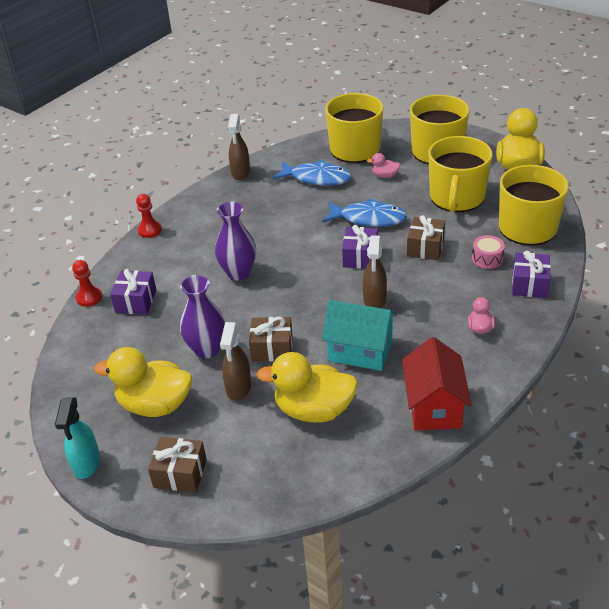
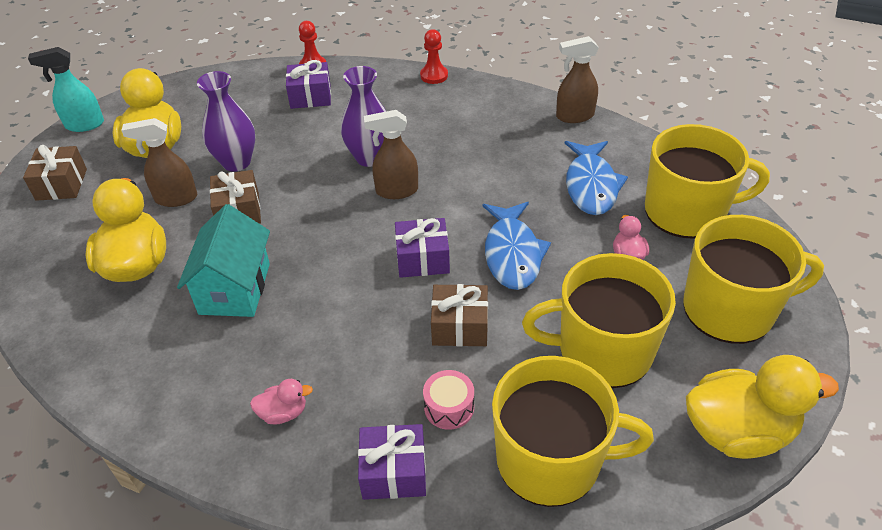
camera: 75 degrees right, 5 degrees up
brown spray bottle [363,235,387,308] -> brown spray bottle moved to [364,110,418,199]
red house [402,337,472,431] -> none

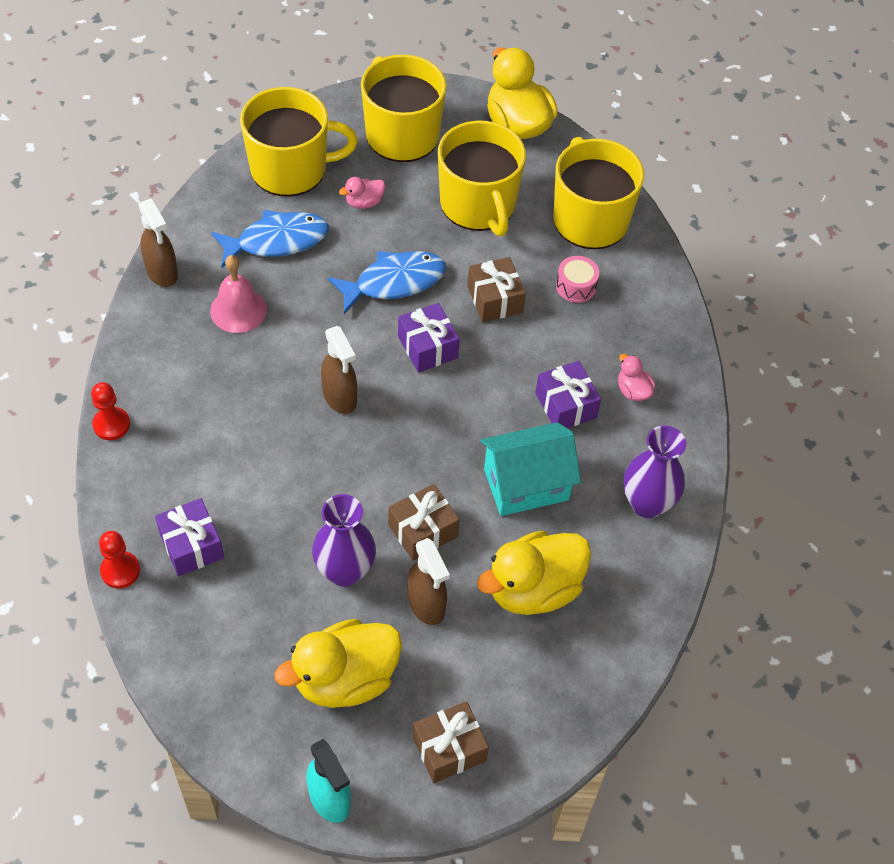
camera: 115 degrees left, 10 degrees up
purple vase [341,66,386,167] -> purple vase moved to [624,425,686,518]
purple gift [358,424,426,500] -> purple gift moved to [536,361,601,428]
yellow mug [645,124,770,239] -> yellow mug turned 105 degrees clockwise [240,87,358,197]
none -> pink bell [210,255,267,333]

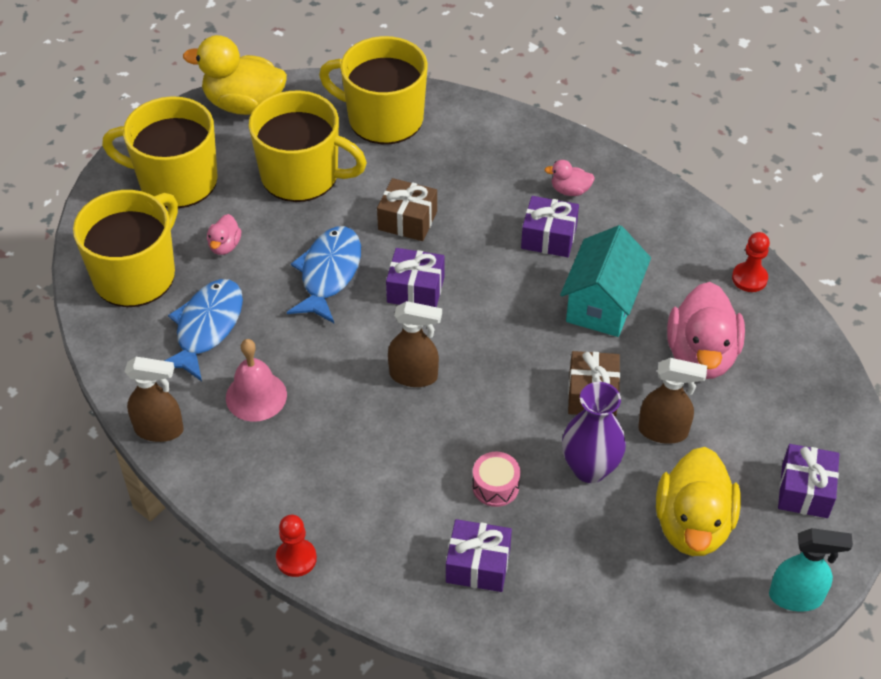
camera: 50 degrees left, 5 degrees down
red pawn [99,531,140,589] -> red pawn moved to [732,232,770,292]
brown gift [413,701,489,783] -> purple gift [778,444,839,518]
yellow duck [477,531,591,615] -> pink duck [667,282,745,379]
pink drum [556,256,599,303] -> pink drum moved to [472,452,520,507]
purple vase [624,425,686,518] -> none

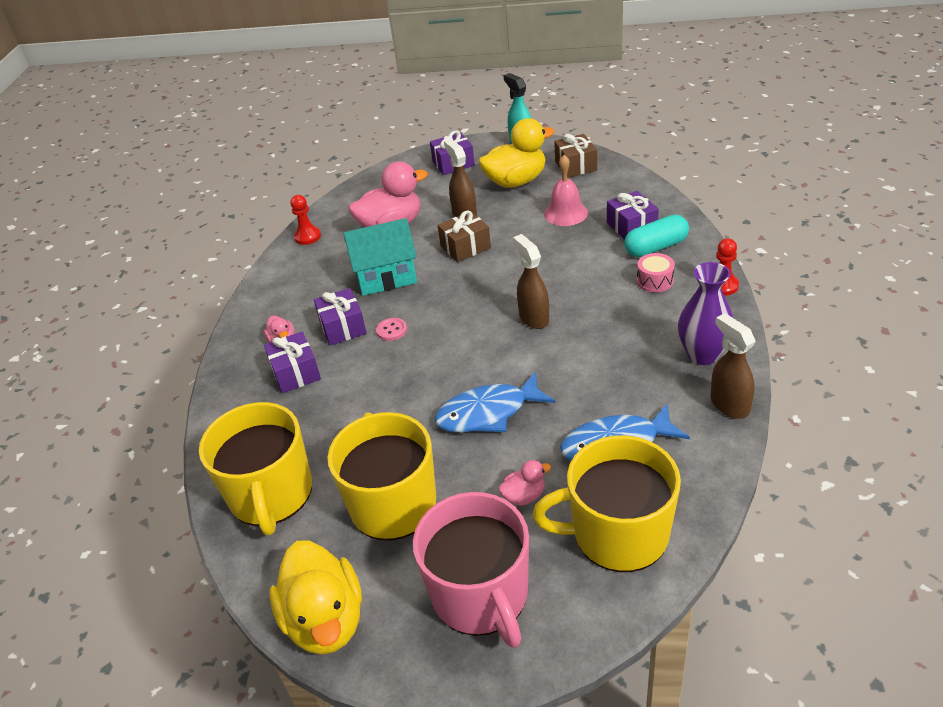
camera: 120 degrees left, 10 degrees down
yellow mug [102,96,218,208] -> pink mug [413,492,529,648]
pink bell [226,339,287,422] -> pink bell moved to [544,155,588,226]
brown gift [377,178,437,241] -> brown gift moved to [554,134,597,178]
purple gift [386,248,445,307] -> purple gift moved to [264,332,321,393]
pink drum [472,452,520,507] -> pink drum moved to [637,253,675,292]
purple vase [562,382,626,483] -> purple vase moved to [678,262,734,365]
none -> pink button [376,318,407,341]
none -> turquoise capsule [624,215,689,257]

